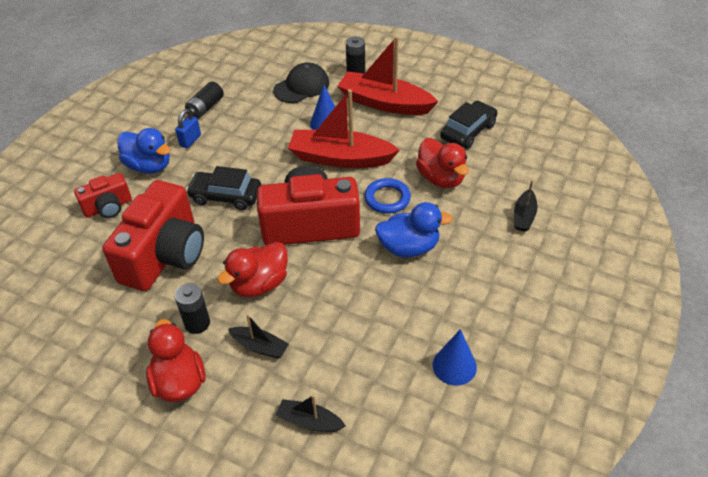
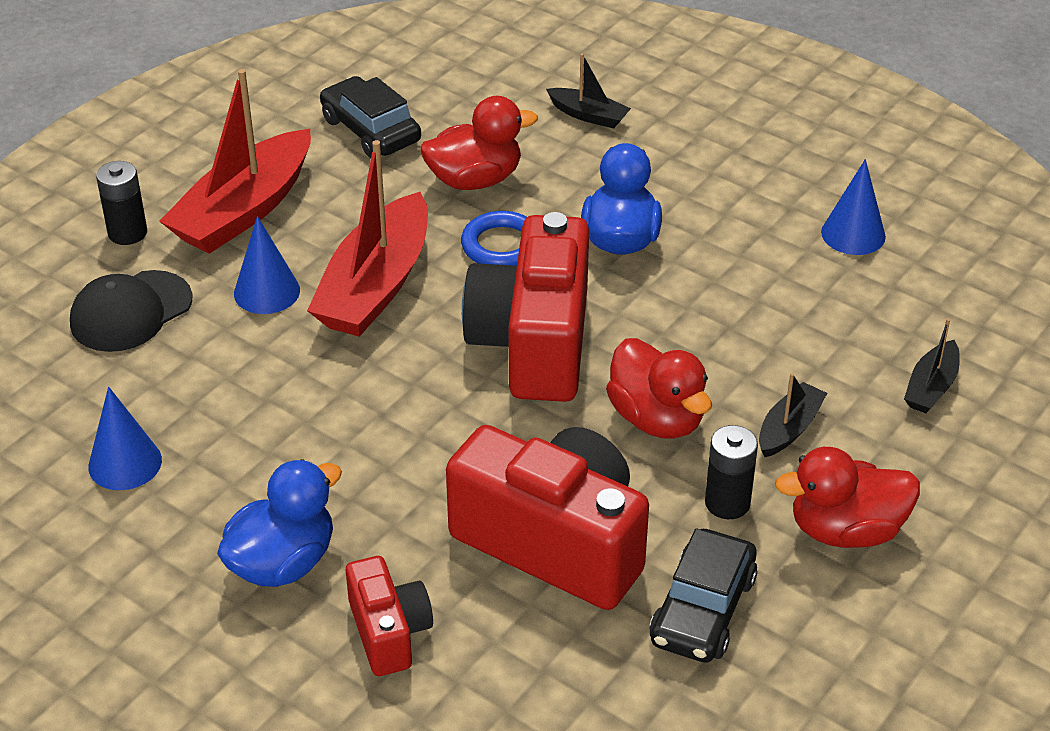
camera: 80 degrees left, 5 degrees down
blue padlock [175,109,201,148] -> none
black battery [185,81,224,119] -> blue cone [88,387,162,490]
black car [186,166,261,210] -> black car moved to [649,528,757,663]
black cap [273,62,329,103] -> black cap turned 105 degrees counterclockwise [70,270,193,352]

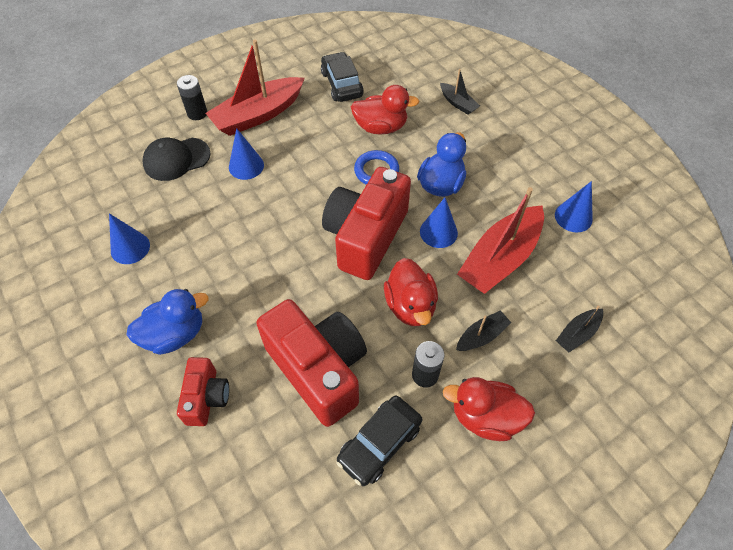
camera: 20 degrees right, 15 degrees up
red boat [307,140,428,337] -> red boat moved to [457,187,544,294]
none -> blue cone [420,197,458,248]

